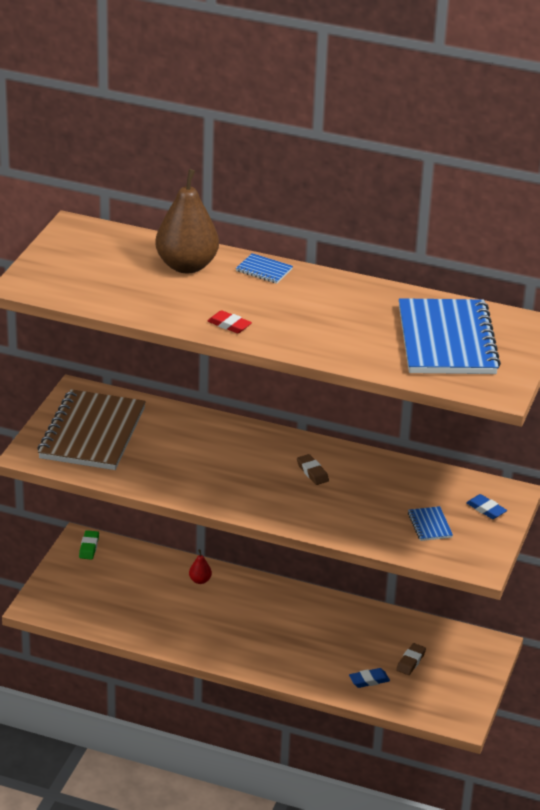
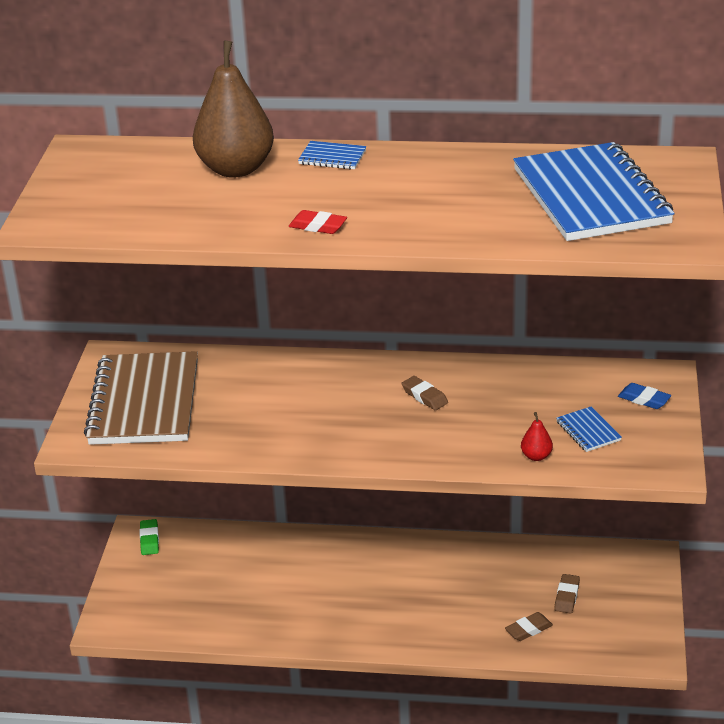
camera: 10 degrees left, 0 degrees up
red pear [189,549,212,584] -> red pear moved to [521,412,553,461]
blue eraser [349,668,390,688] -> brown eraser [505,612,553,641]

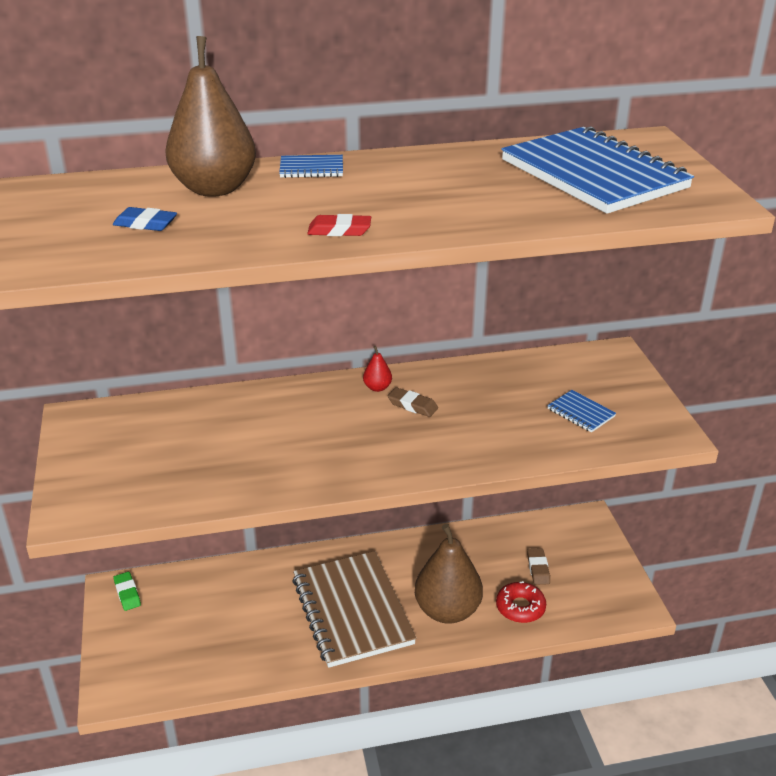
camera: 20 degrees left, 0 degrees up
brown notebook [84,351,198,445] -> brown notebook moved to [292,551,416,668]
brown eraser [505,612,553,641] -> red donut [496,581,546,623]
red pear [521,412,553,461] -> red pear moved to [363,346,392,392]
blue eraser [618,383,671,409] -> blue eraser moved to [113,207,177,231]
none -> brown pear [415,524,483,624]

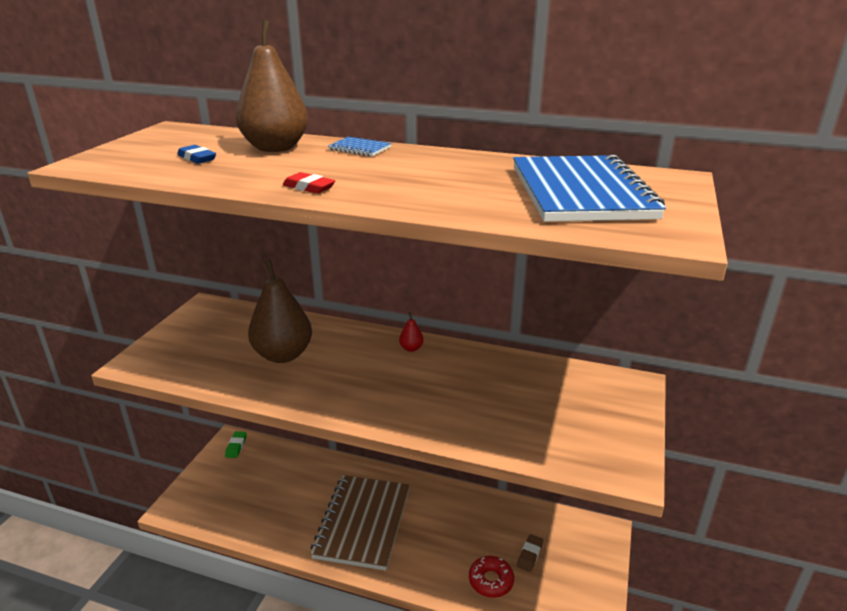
camera: 30 degrees right, 5 degrees down
brown eraser [388,387,438,417] -> none
brown pear [415,524,483,624] -> brown pear moved to [248,259,312,363]
blue notebook [547,390,616,433] -> none

